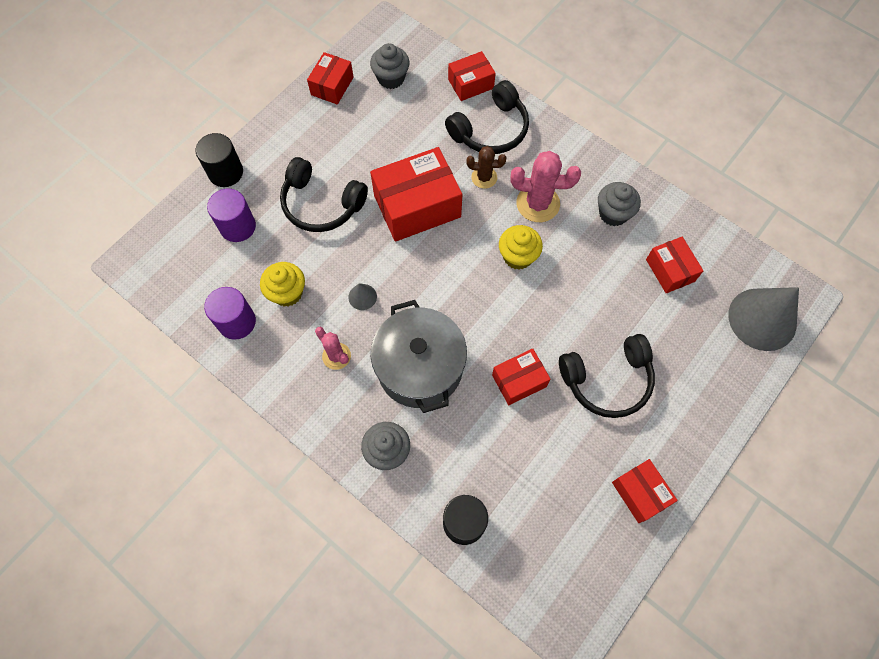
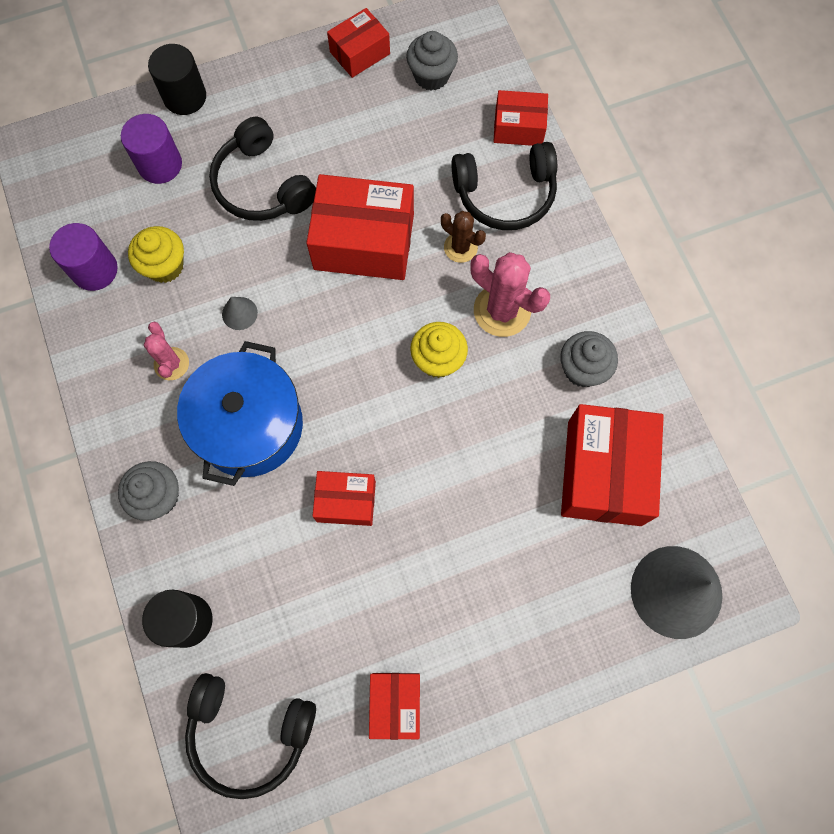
camera: 30 degrees right, 5 degrees up
grey pot [371,300,467,413] -> blue pot [177,341,303,486]
black headphones [559,334,655,418] -> black headphones moved to [185,673,316,799]
red box [646,237,704,293] -> red box [561,404,664,526], size x1.80

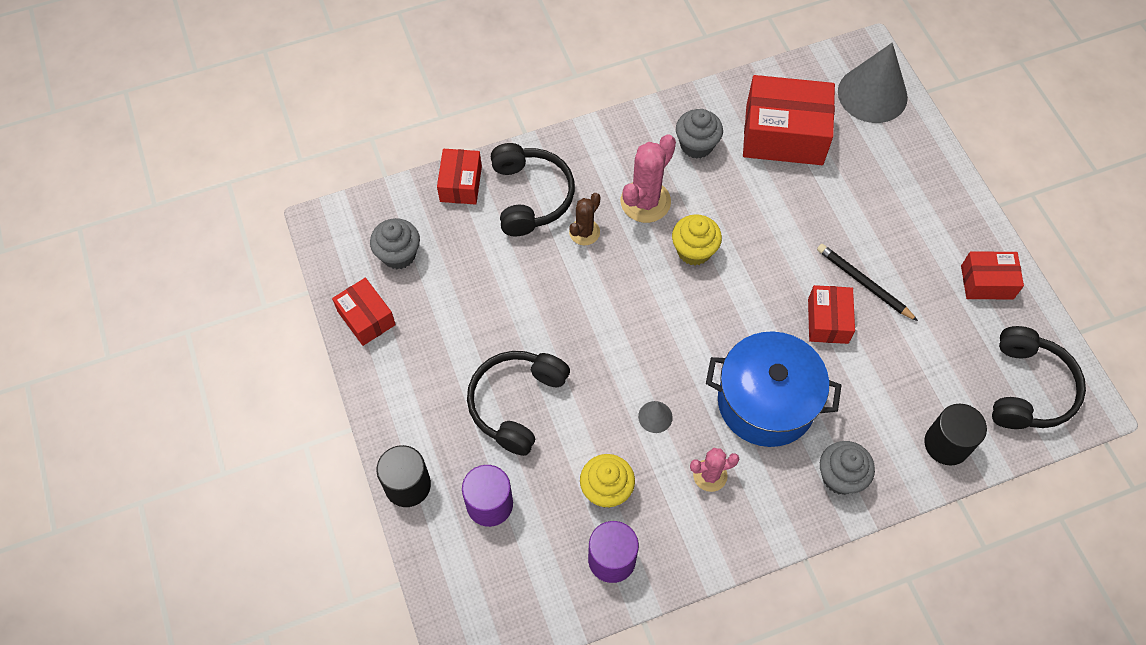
camera: 90 degrees left, 10 degrees down
black headphones [209,117,316,221] -> black headphones turned 150 degrees clockwise [467,351,570,456]
red box [306,174,414,280] -> none
none -> black pencil [817,244,918,321]

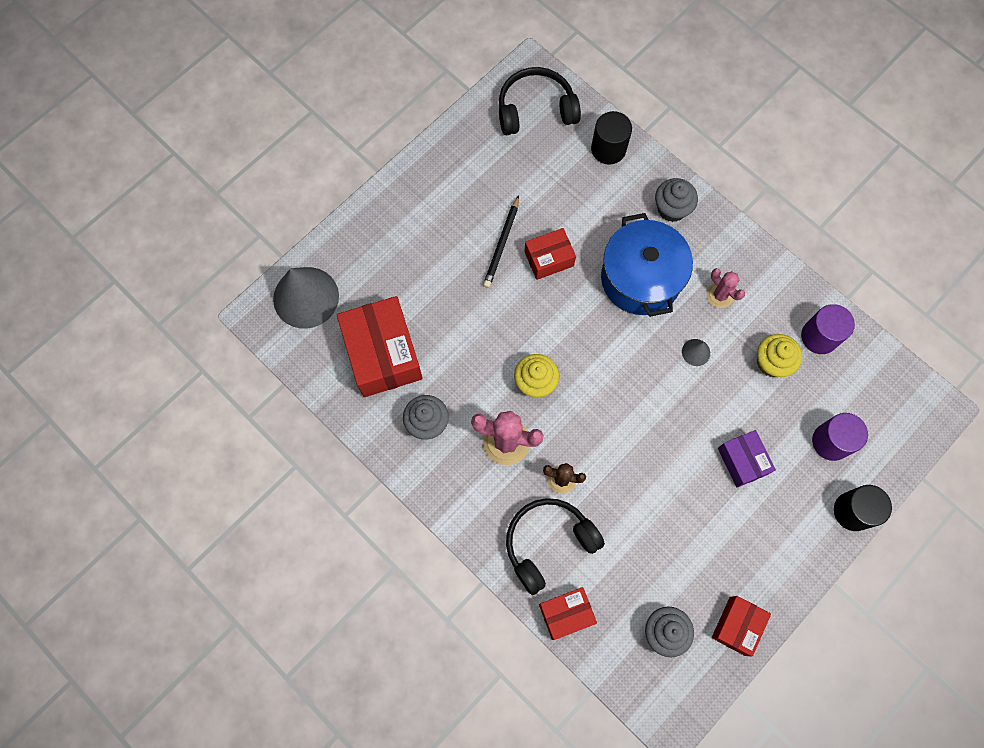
camera: 115 degrees left, 10 degrees up
black headphones [467,351,570,456] -> purple box [718,430,776,488]
red box [961,252,1024,299] -> none

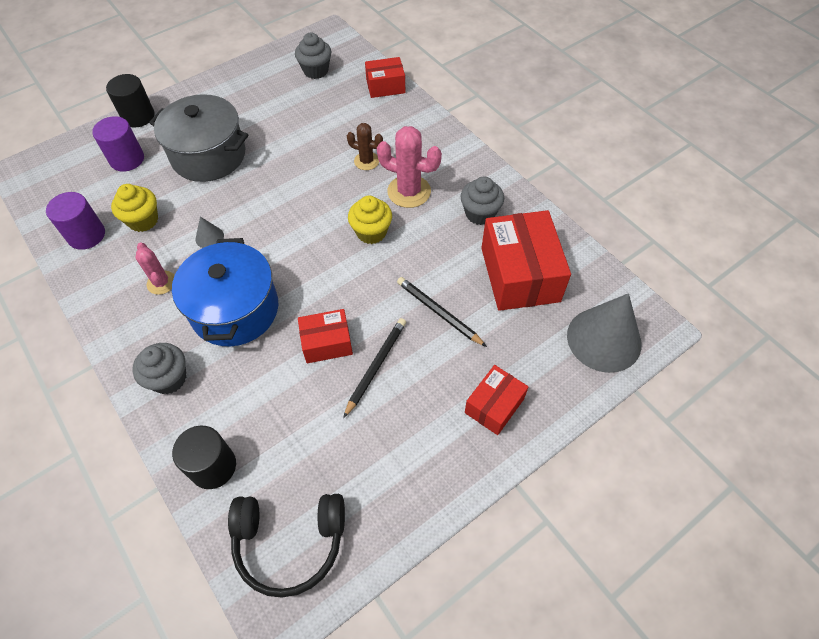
camera: 170 degrees left, 15 degrees down
black headphones [506,498,605,595] -> none
red box [712,596,771,657] -> red box moved to [465,365,528,435]
purple box [718,430,776,488] -> grey pot [149,94,248,182]
none -> black pencil [397,277,487,347]

